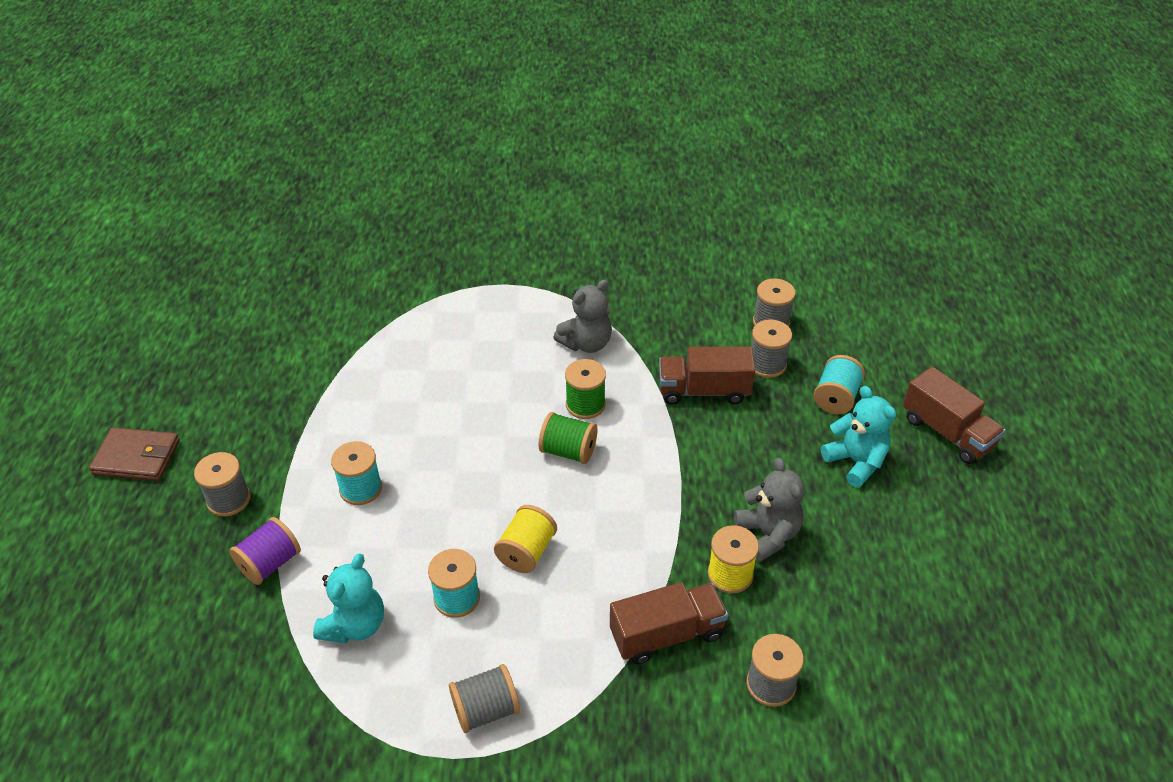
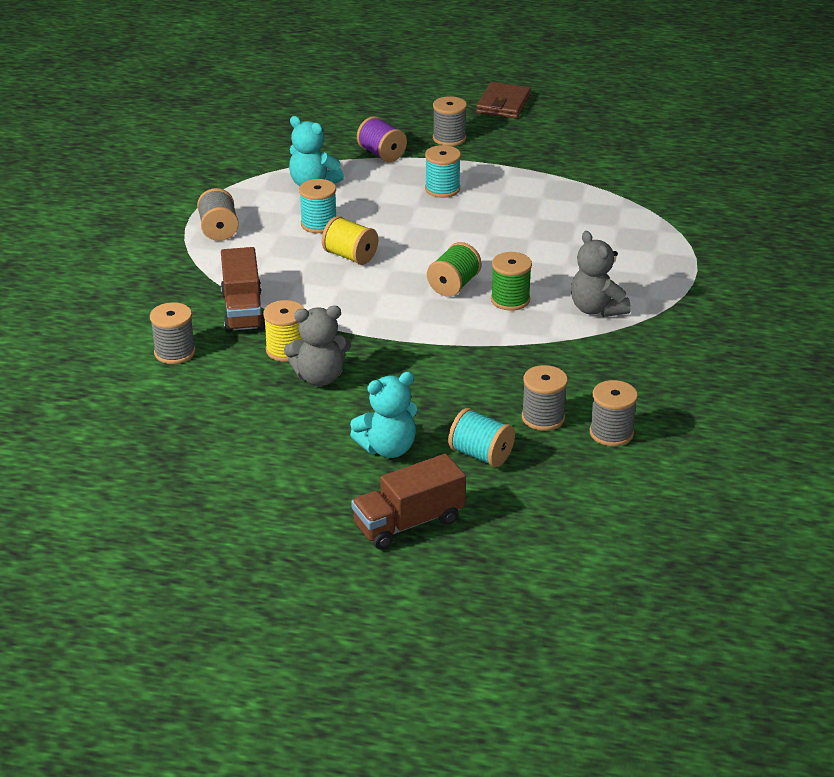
camera: 100 degrees right, 10 degrees down
brown truck [659,347,755,404] -> none

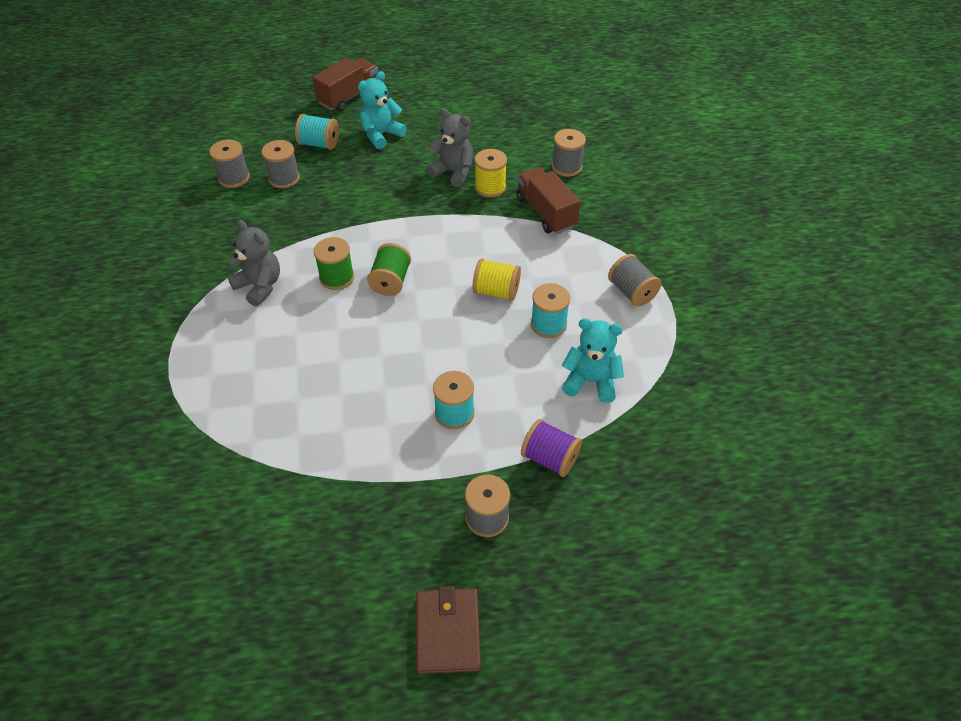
camera: 160 degrees right, 15 degrees up
grey teddy bear [284,306,351,386] -> grey teddy bear turned 60 degrees clockwise [426,109,473,187]

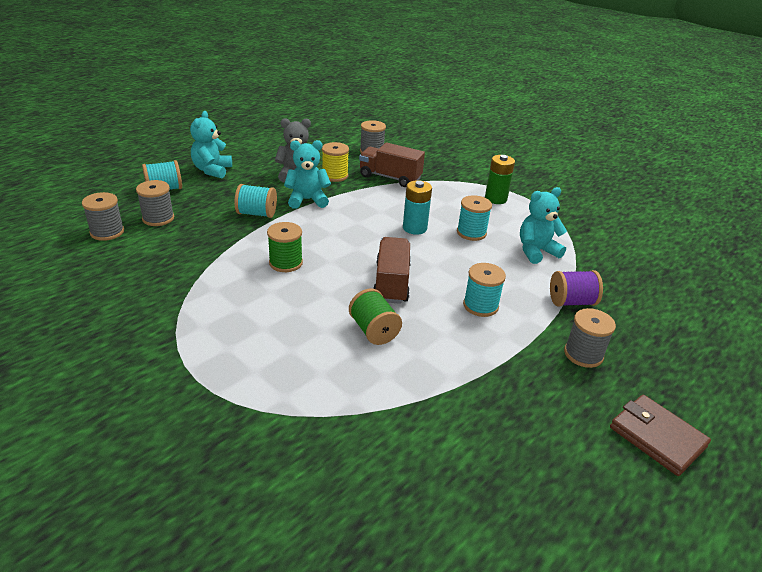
camera: 40 degrees left, 15 degrees down
grey teddy bear [228,220,280,307] -> none
brown truck [312,58,378,112] -> brown truck moved to [373,237,411,304]
green spool [367,243,411,296] -> green spool moved to [349,289,402,345]
yellow spool [473,258,521,301] -> turquoise battery [403,180,432,235]
grey spool [608,254,661,307] -> green battery [485,155,515,204]
none -> turquoise spool [234,184,277,218]
none -> turquoise teddy bear [284,140,331,209]

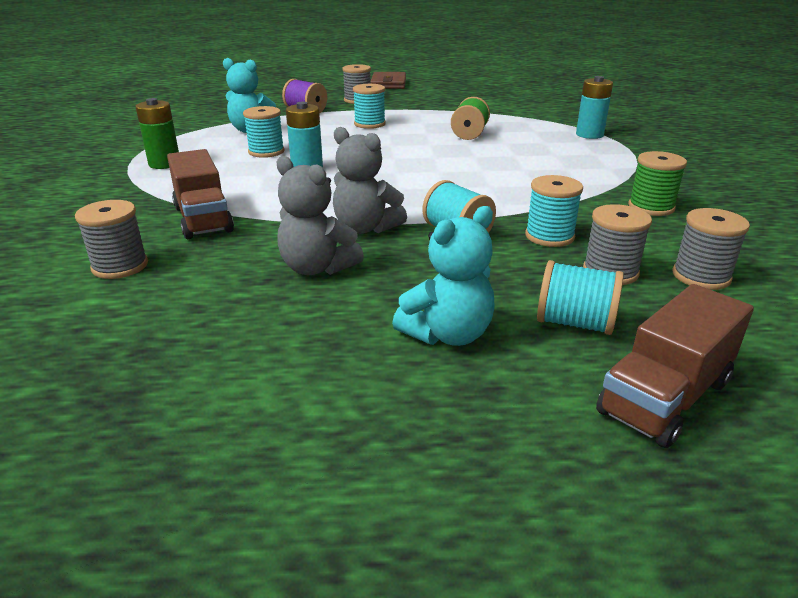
camera: 135 degrees left, 5 degrees down
green spool [267,222,303,272] -> green spool moved to [628,151,687,216]
turquoise teddy bear [284,140,331,209] -> grey teddy bear [333,127,407,234]
yellow spool [322,142,349,182] -> none
brown truck [373,237,411,304] -> brown truck moved to [596,284,754,448]
none -> turquoise spool [525,175,583,247]
none -> turquoise battery [576,76,613,139]

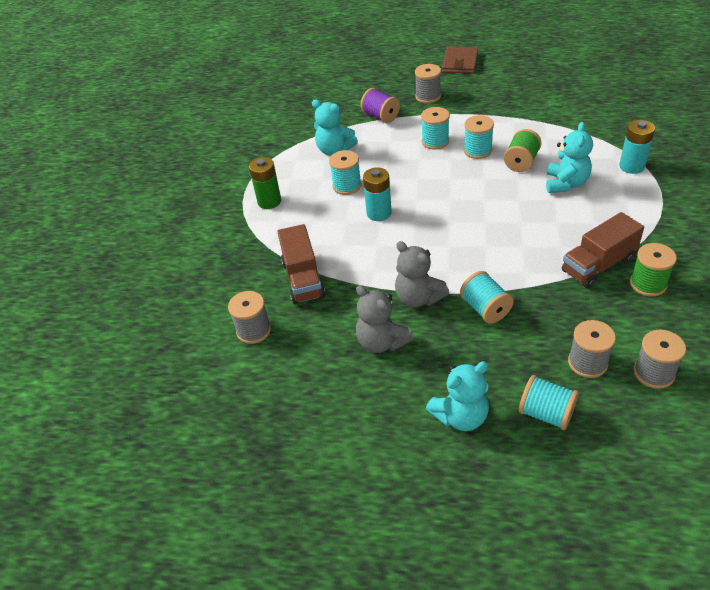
camera: 15 degrees right, 15 degrees up
turquoise spool [525,175,583,247] -> turquoise spool moved to [464,115,494,159]
brown truck [596,284,754,448] -> brown truck moved to [562,212,644,288]
none -> turquoise teddy bear [546,122,593,193]

